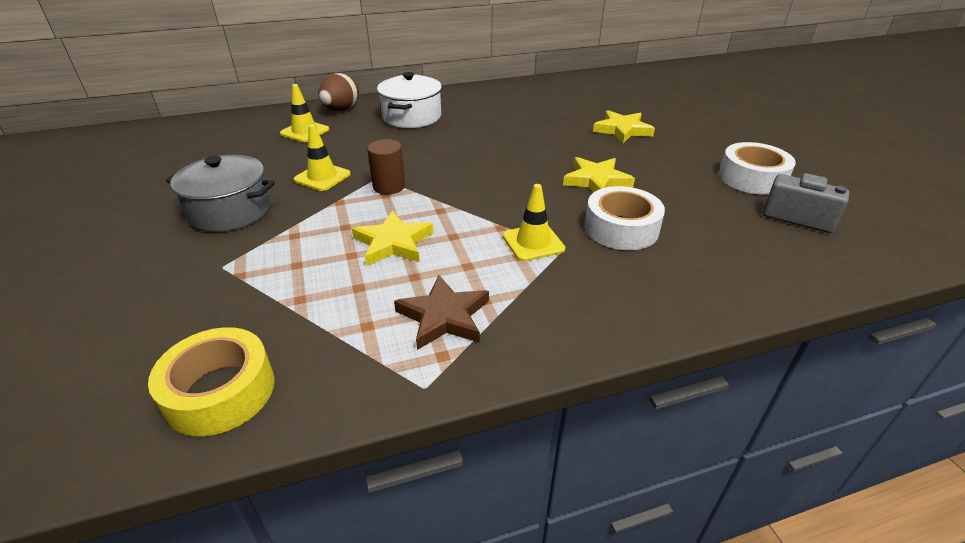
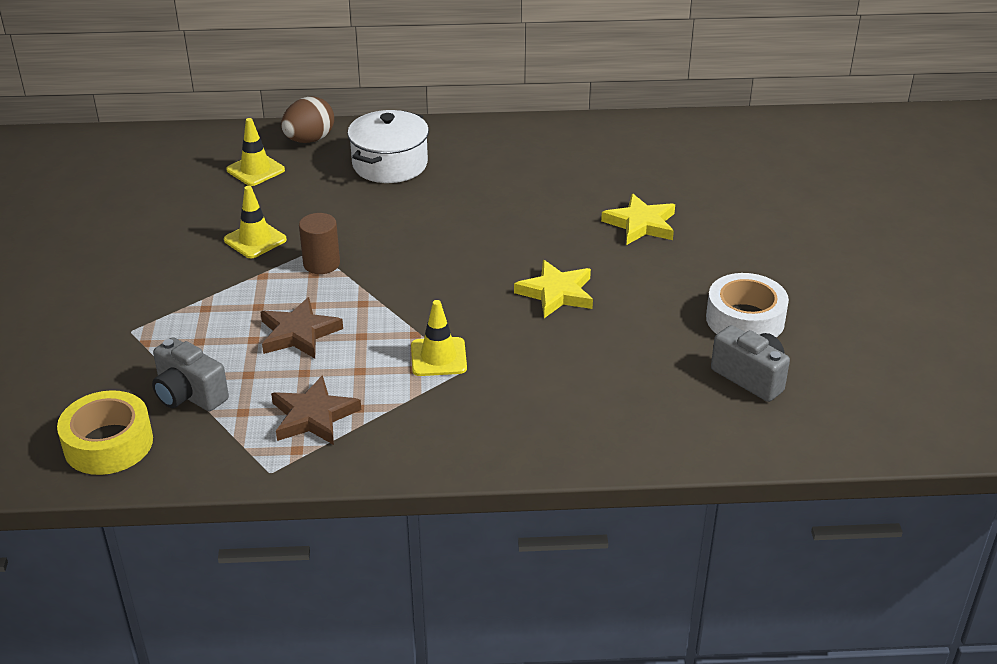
camera: 15 degrees right, 0 degrees up
grey pot [166,155,275,232] -> none
yellow star [352,210,434,266] -> brown star [260,297,343,358]
white tape [585,186,665,250] -> none
none -> grey camera [152,337,229,411]

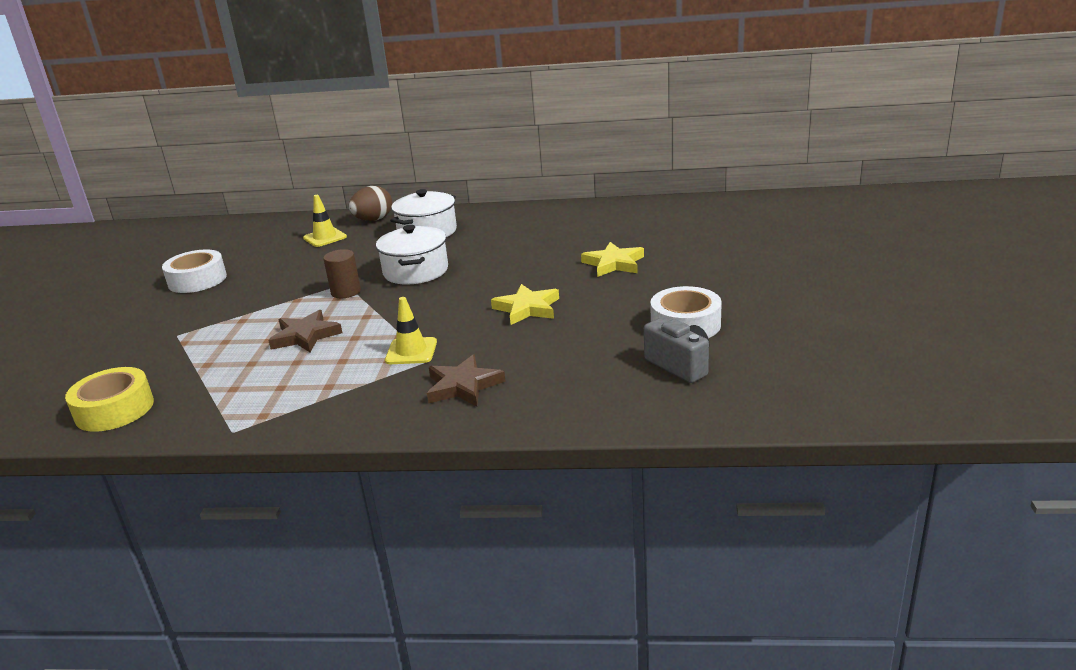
camera: 10 degrees right, 10 degrees down
grey camera [152,337,229,411] -> none
yellow traffic cone [224,186,287,258] -> none
brown star [271,375,361,445] -> brown star moved to [427,354,506,407]
none -> white tape [162,250,227,293]
none -> white pot [376,225,448,284]

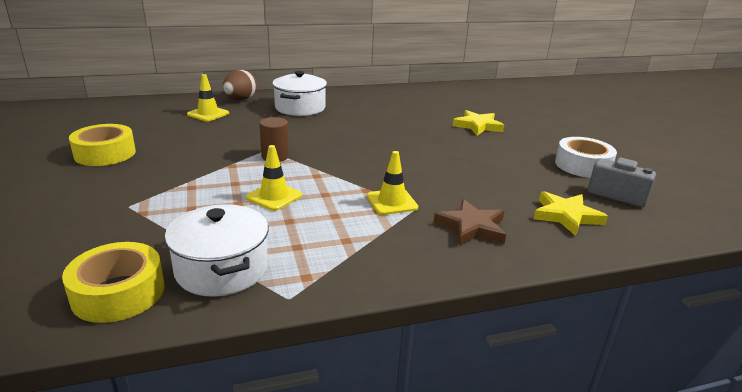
camera: 25 degrees left, 0 degrees up
white tape [162,250,227,293] -> yellow tape [69,124,136,166]
brown star [268,310,342,352] -> yellow traffic cone [246,145,302,211]
white pot [376,225,448,284] -> white pot moved to [165,204,269,297]
yellow star [491,284,559,325] -> yellow star moved to [534,191,608,236]

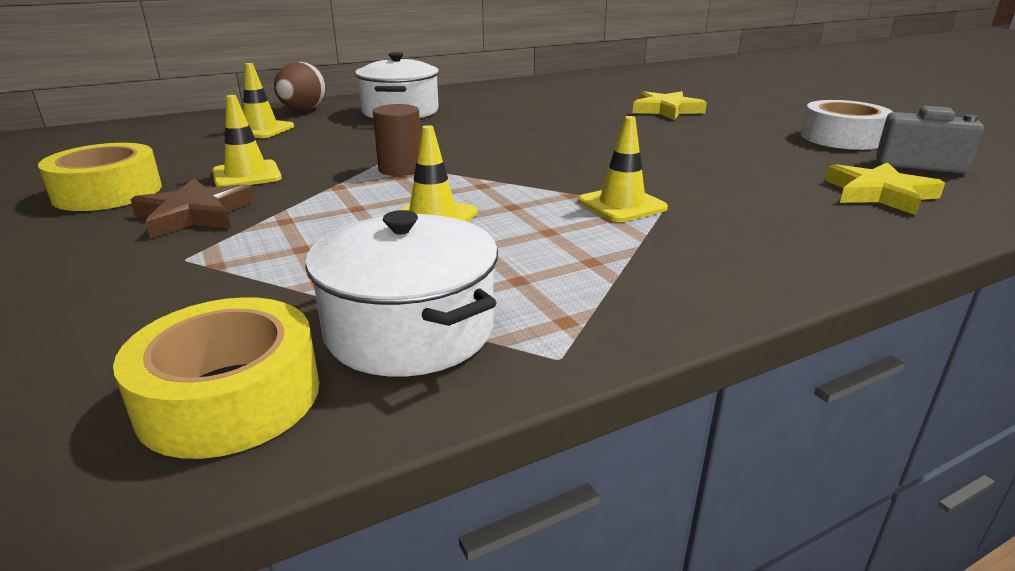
camera: 10 degrees left, 0 degrees up
brown star [434,199,506,246] -> brown star moved to [130,178,255,238]
none -> yellow traffic cone [213,95,282,187]

